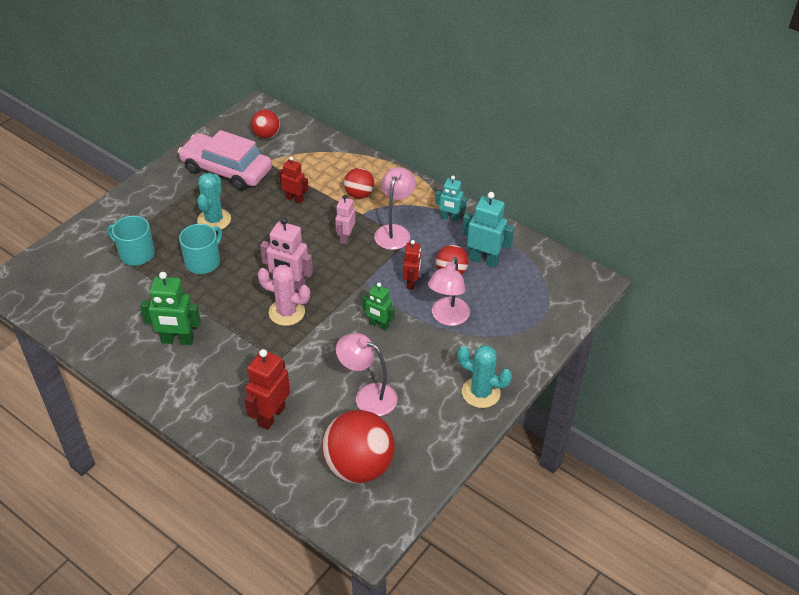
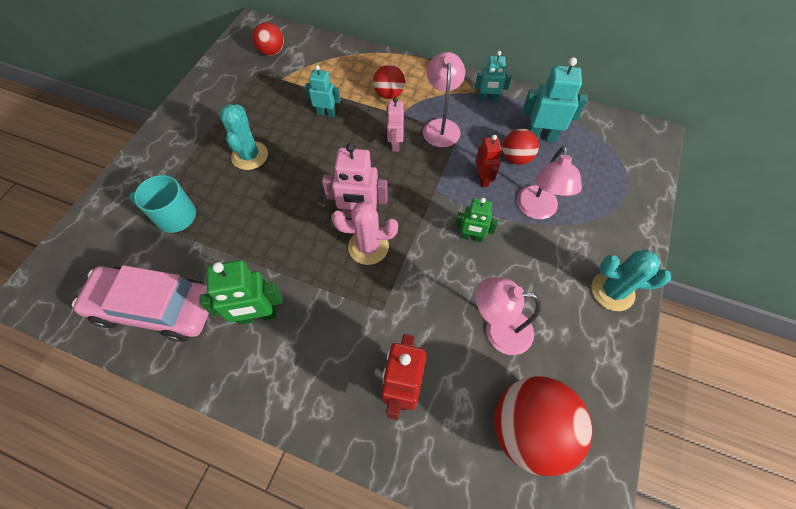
camera: 15 degrees left, 15 degrees up
pink car [178,130,272,191] -> pink car moved to [72,265,209,342]
turquoise mug [179,224,222,274] -> none
red robot [279,157,309,204] -> turquoise robot [305,65,341,117]

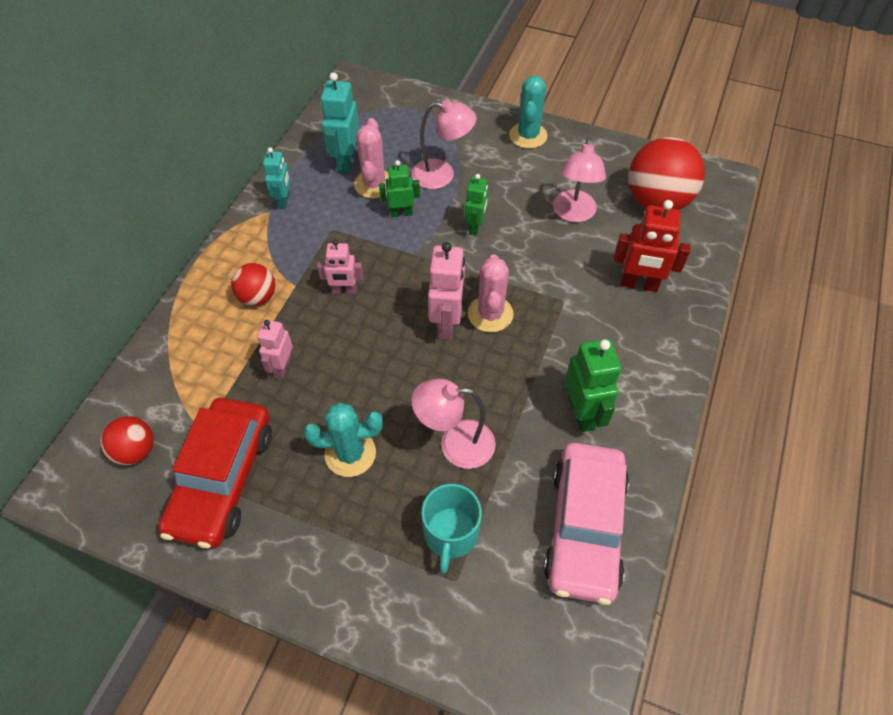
camera: 90 degrees left, 5 degrees down
turquoise robot [305,65,341,117] -> pink robot [257,320,293,378]
pink lamp [423,52,465,148] -> pink lamp moved to [412,379,496,469]
red robot [476,135,502,187] -> green robot [379,160,420,218]
red ball [503,129,539,165] -> pink cactus [354,118,389,199]
none -> red car [158,398,272,548]

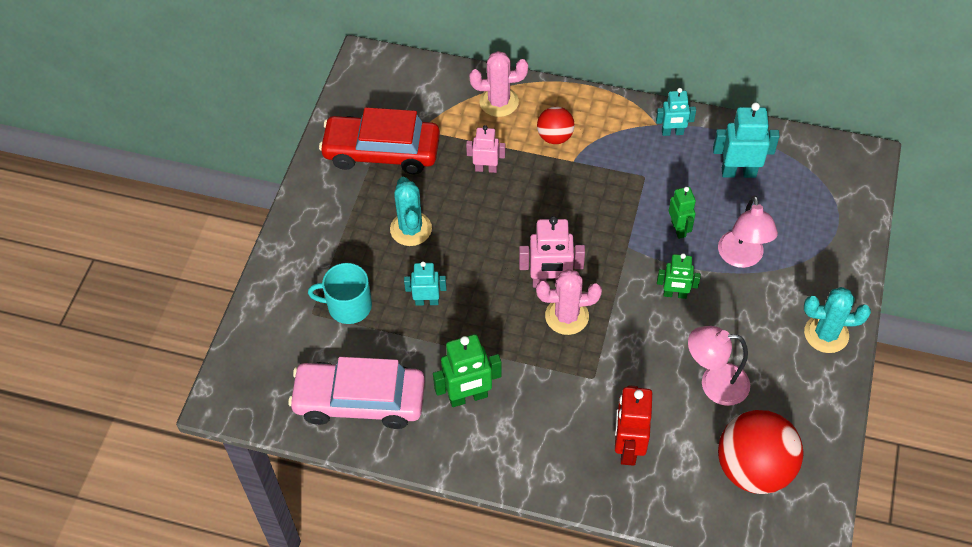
camera: 85 degrees right, 0 degrees up
red ball [100,416,154,465] -> none
pink robot [317,240,363,294] -> none
pink cactus [354,118,389,199] -> pink cactus moved to [469,51,528,117]
pink lamp [412,379,496,469] -> turquoise robot [404,261,446,306]

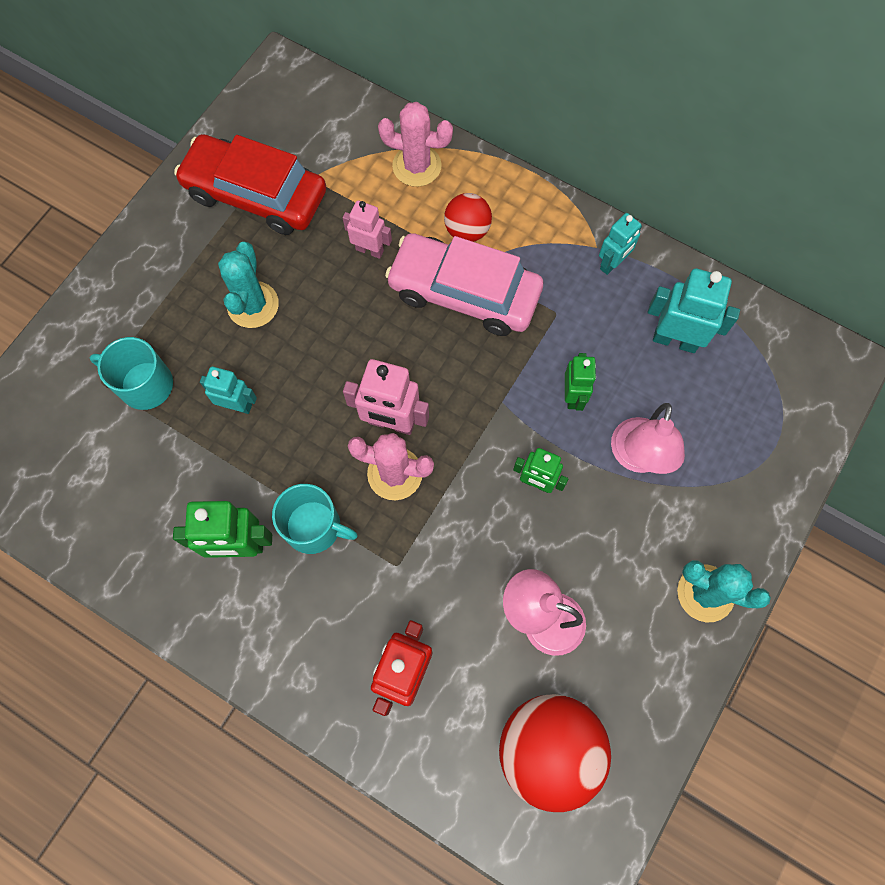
camera: 15 degrees right, 15 degrees up
pink car [288,357,425,429] -> pink car moved to [385,233,543,336]
turquoise robot [656,88,696,136] -> turquoise robot turned 60 degrees counterclockwise [599,213,642,275]
none -> turquoise mug [272,484,358,554]

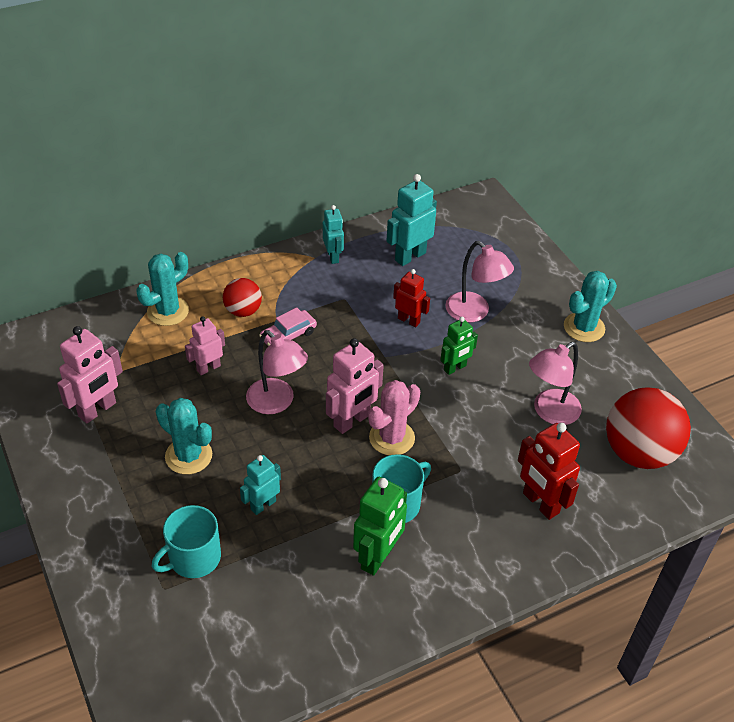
camera: 60 degrees left, 25 degrees down
red car [174,134,326,235] -> pink robot [57,326,123,423]
pink cactus [378,102,453,187] -> turquoise cactus [136,252,189,326]
pink car [385,233,543,336] -> pink car [259,307,317,346], size x0.47
green robot [565,353,596,411] -> red robot [393,269,430,327]
none -> pink lamp [246,330,308,414]

